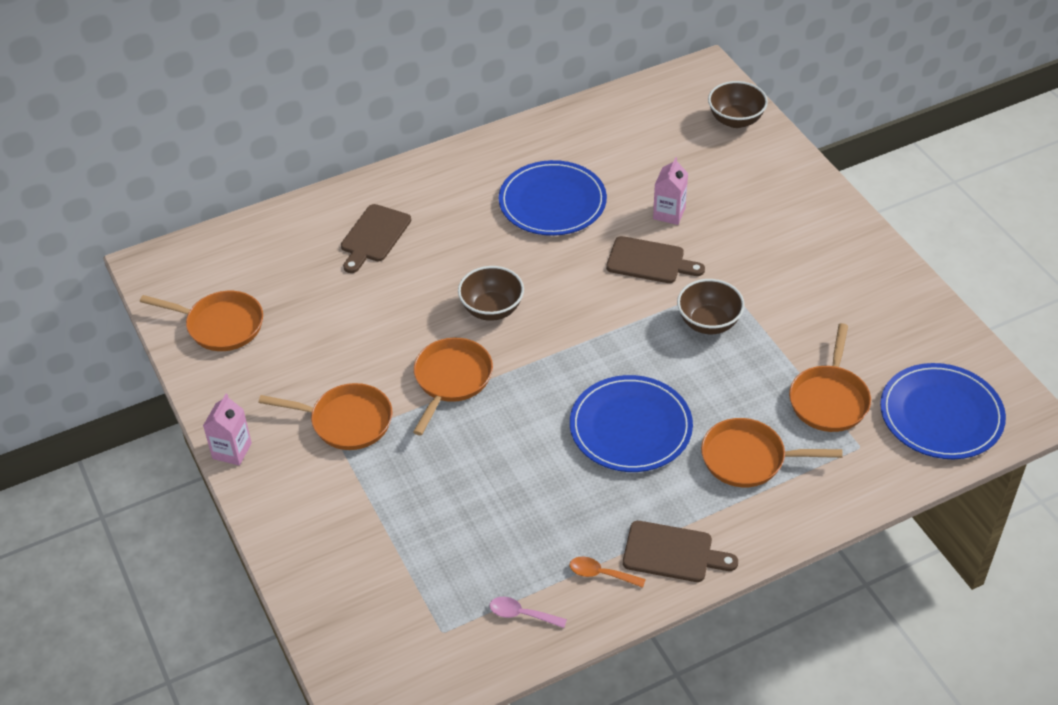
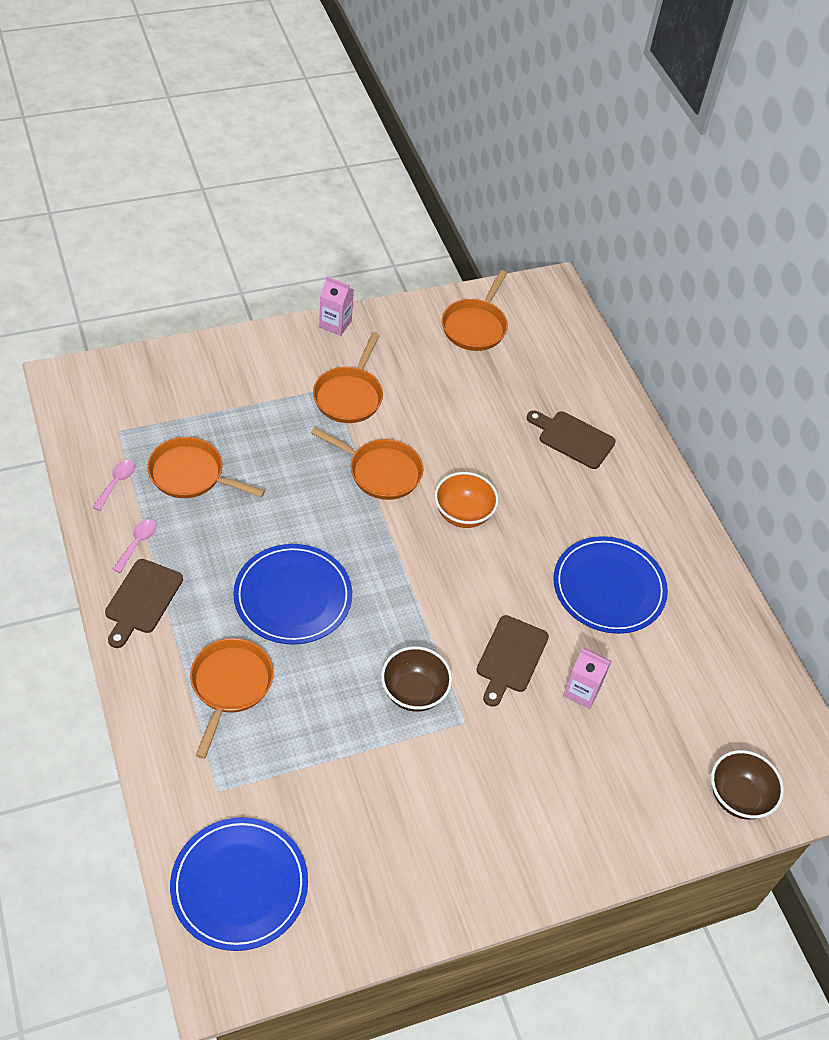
camera: 90 degrees right, 5 degrees up
brown bowl [458,266,524,321] -> orange bowl [435,472,499,528]
orange spoon [570,556,646,588] -> pink spoon [113,519,157,573]
orange pan [789,323,871,432] -> orange pan moved to [147,437,265,498]

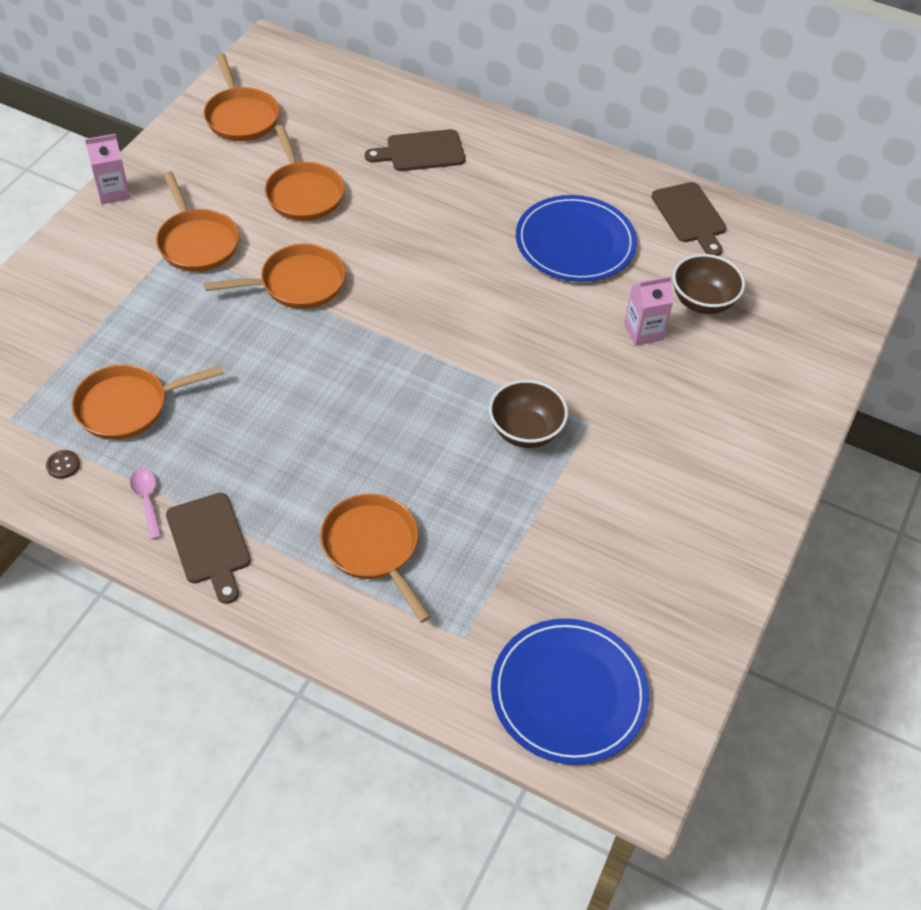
camera: 40 degrees left, 0 degrees up
pink spoon [92,460,135,511] -> brown button [46,450,80,479]
blue plate [233,544,352,645] -> none
orange bowl [435,472,499,528] -> none
brown cutting board [477,615,549,707] -> brown cutting board moved to [651,182,726,256]
brown bowl [711,750,784,820] -> brown bowl moved to [672,254,745,314]
none -> orange pan [265,125,344,221]

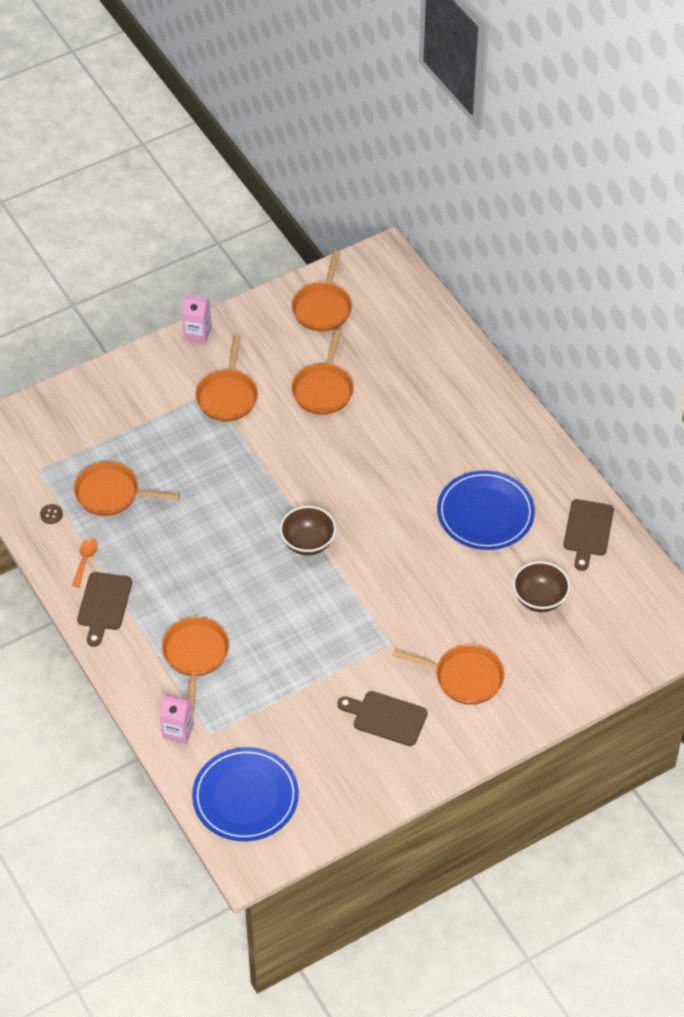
camera: 35 degrees right, 0 degrees up
pink spoon [130,468,162,540] -> orange spoon [72,538,98,587]
orange pan [204,244,345,309] -> orange pan moved to [392,645,505,705]
brown cutting board [365,129,465,171] -> brown cutting board moved to [337,691,428,746]
brown bowl [489,380,568,448] -> brown bowl moved to [280,506,336,555]
pink carton [624,276,673,346] -> pink carton moved to [160,694,194,744]

